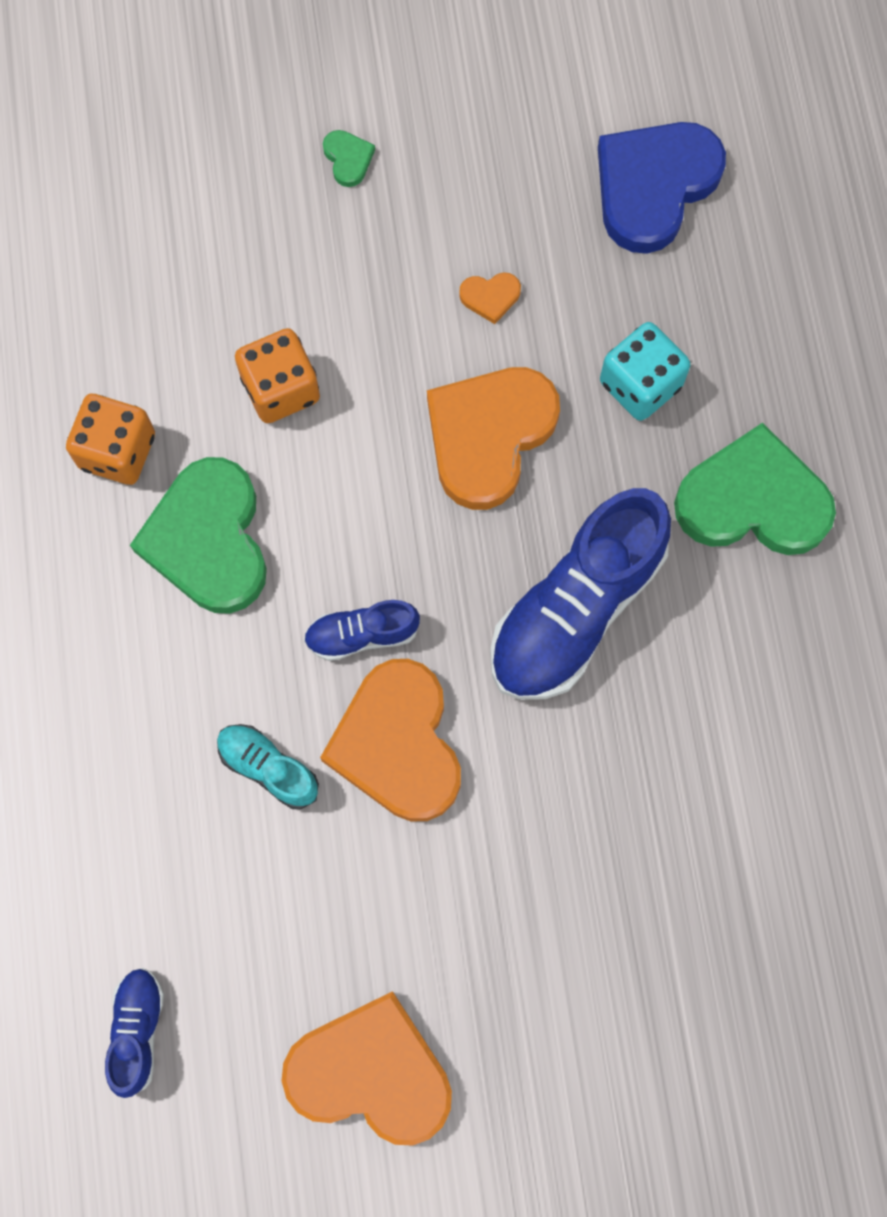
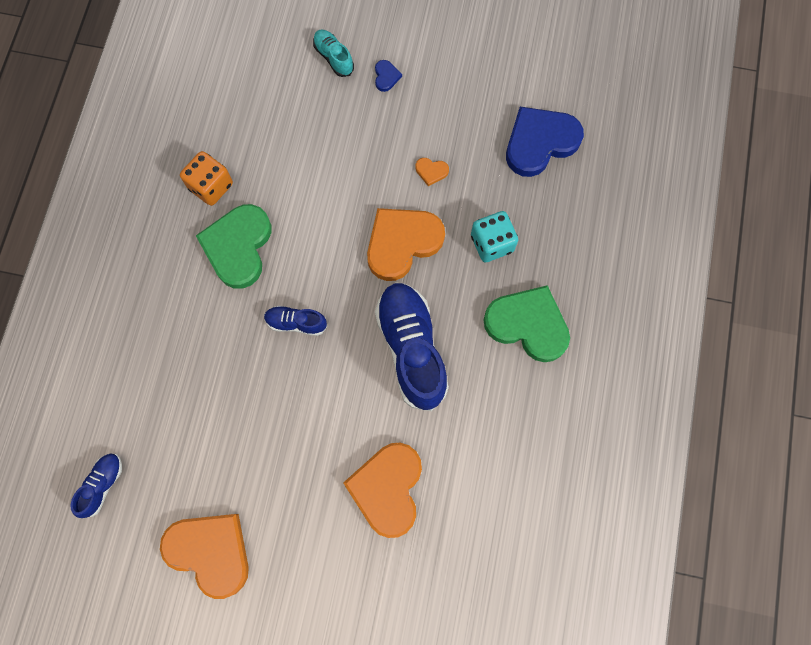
camera: 20 degrees right, 0 degrees up
turquoise shoe [217,724,319,809] -> turquoise shoe moved to [313,30,354,77]
orange dice [235,328,320,423] -> none
orange heart [320,659,461,821] -> orange heart moved to [343,443,422,538]
green heart [323,130,375,187] -> blue heart [375,60,402,92]
blue shoe [490,488,671,700] -> blue shoe turned 105 degrees clockwise [375,282,449,411]

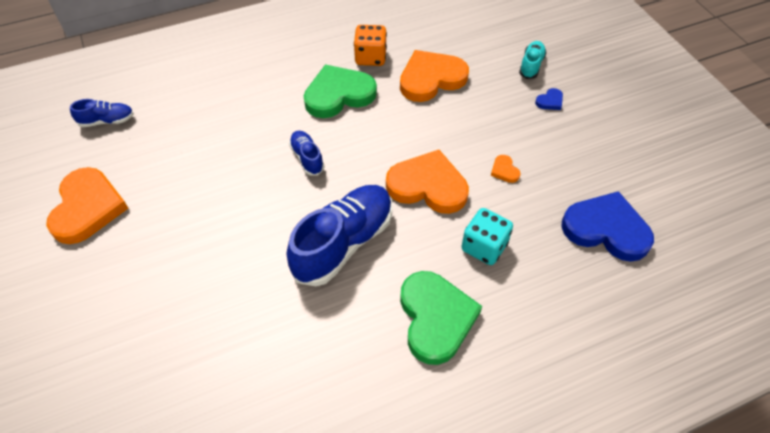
camera: 55 degrees right, 20 degrees down
orange heart [343,443,422,538] -> orange heart moved to [400,50,469,102]

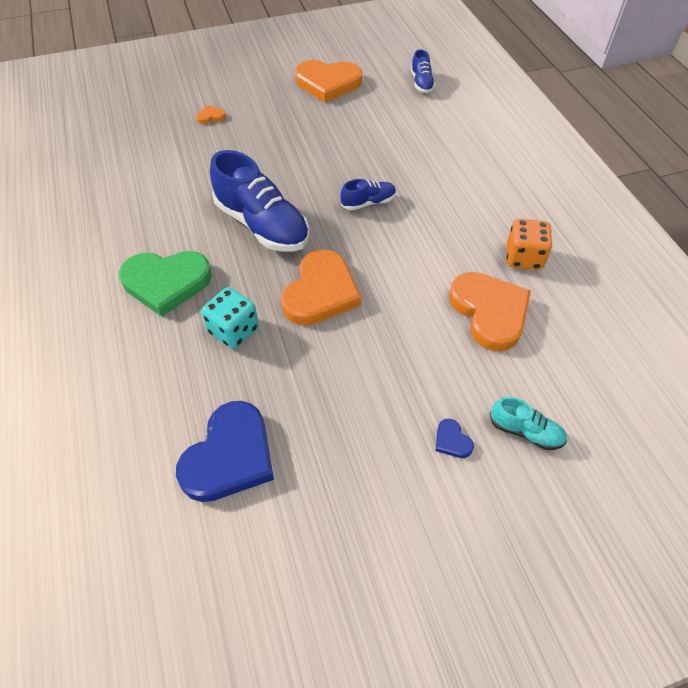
camera: 95 degrees right, 0 degrees up
green heart [304,64,377,118] -> none
orange heart [491,155,520,183] -> orange heart moved to [196,105,226,124]

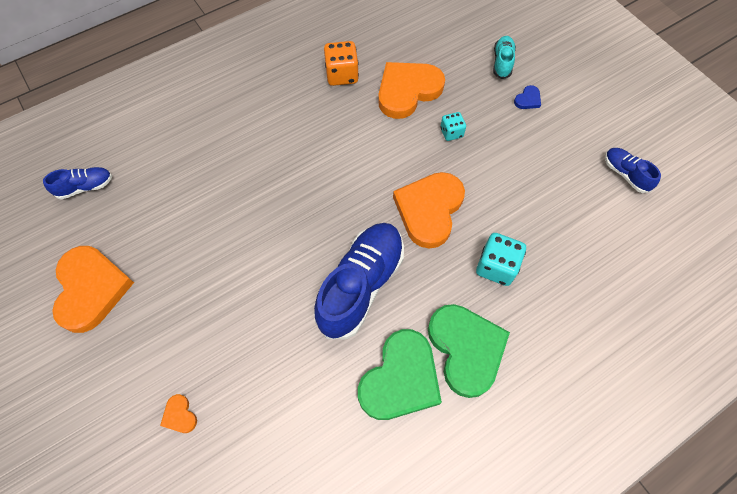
camera: 105 degrees left, 10 degrees up
blue heart [176,401,274,502] -> none
orange heart [281,250,361,325] -> orange heart turned 75 degrees counterclockwise [393,172,465,249]
blue shoe [340,179,396,210] -> blue shoe moved to [605,148,661,193]
none -> green heart [358,329,442,420]
none -> turquoise dice [440,112,466,141]

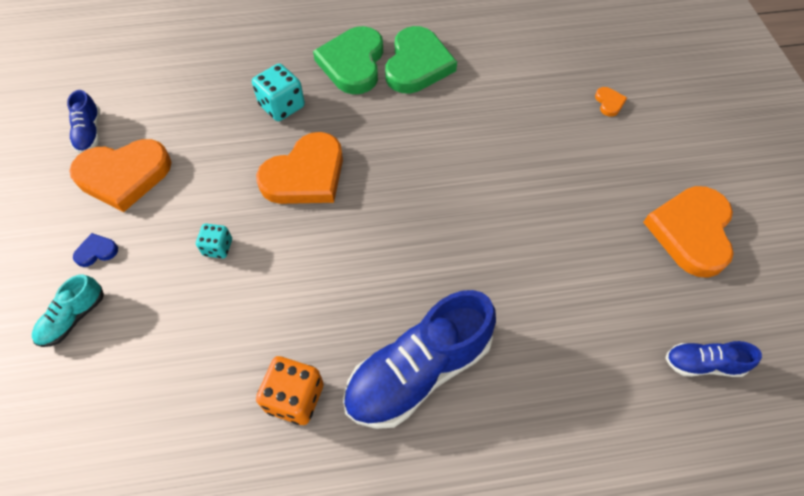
camera: 155 degrees left, 5 degrees down
blue shoe [314,223,404,339] -> blue shoe moved to [343,290,496,429]
green heart [358,329,442,420] -> green heart turned 135 degrees clockwise [385,26,457,93]
orange heart [378,62,445,119] -> orange heart moved to [69,139,172,212]

